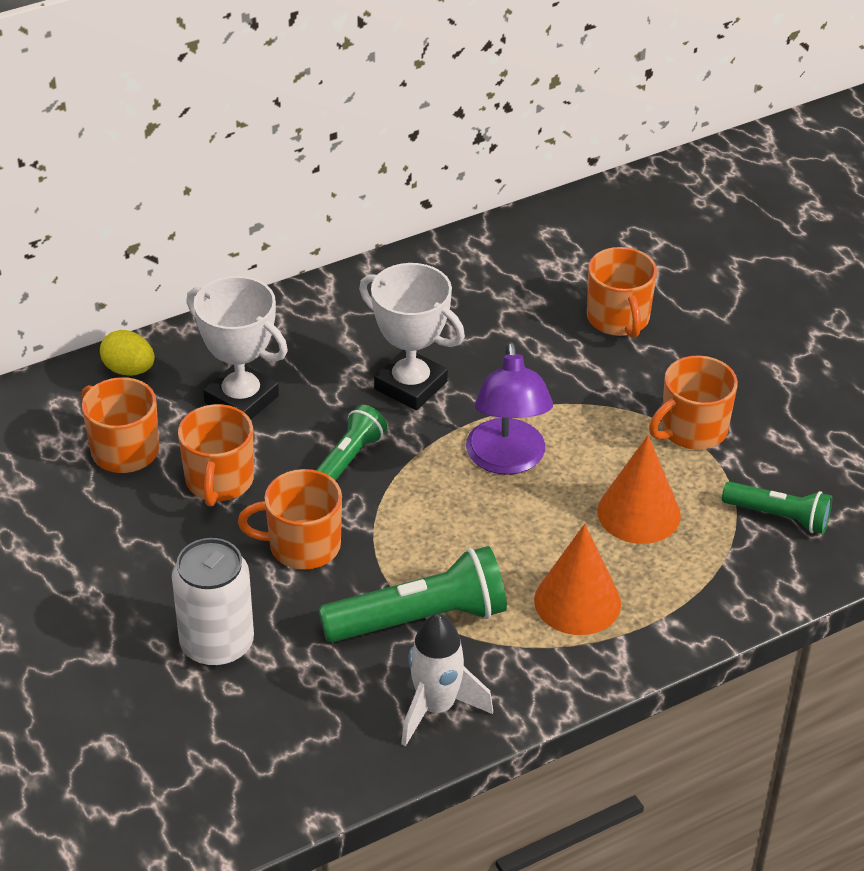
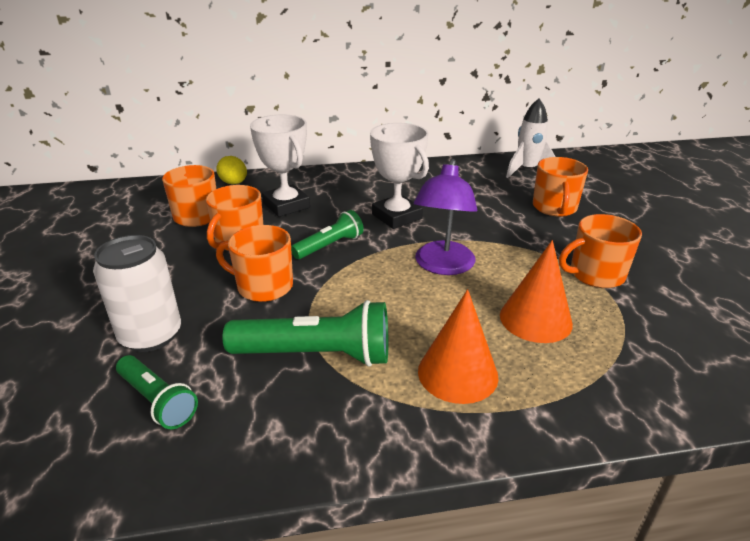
camera: 20 degrees right, 10 degrees down
white rocket [401,614,493,746] -> white rocket moved to [506,98,556,178]
green flashlight [722,481,832,534] -> green flashlight moved to [116,355,198,429]

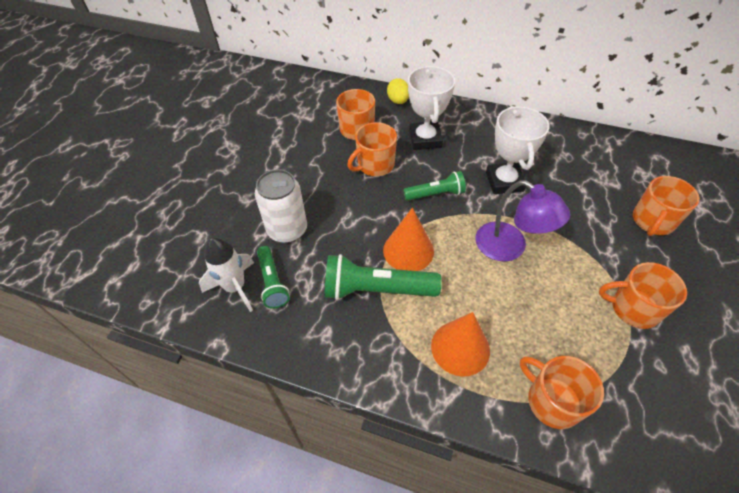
camera: 30 degrees right, 20 degrees up
orange mug [216,225,293,302] -> orange mug moved to [520,356,604,429]
green flashlight [222,300,388,367] -> green flashlight turned 150 degrees clockwise [325,254,442,300]
purple lamp [414,159,477,275] -> purple lamp turned 90 degrees counterclockwise [476,180,571,262]
orange cone [500,240,573,343] -> orange cone moved to [383,207,434,271]
white rocket [506,98,556,178] -> white rocket moved to [199,237,254,312]

